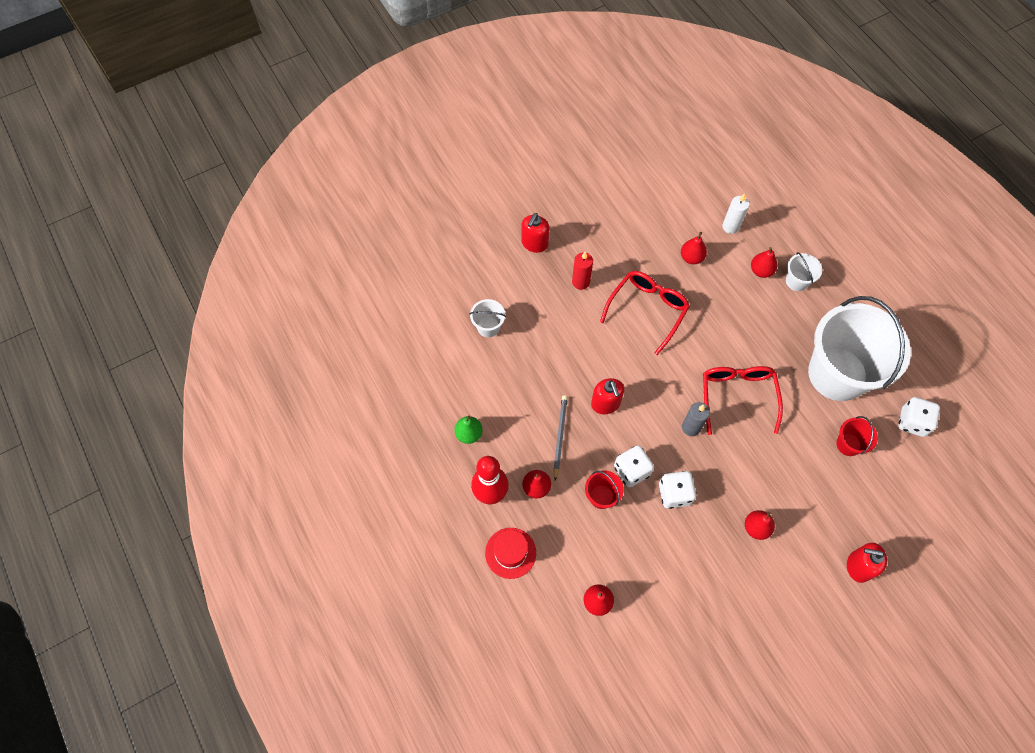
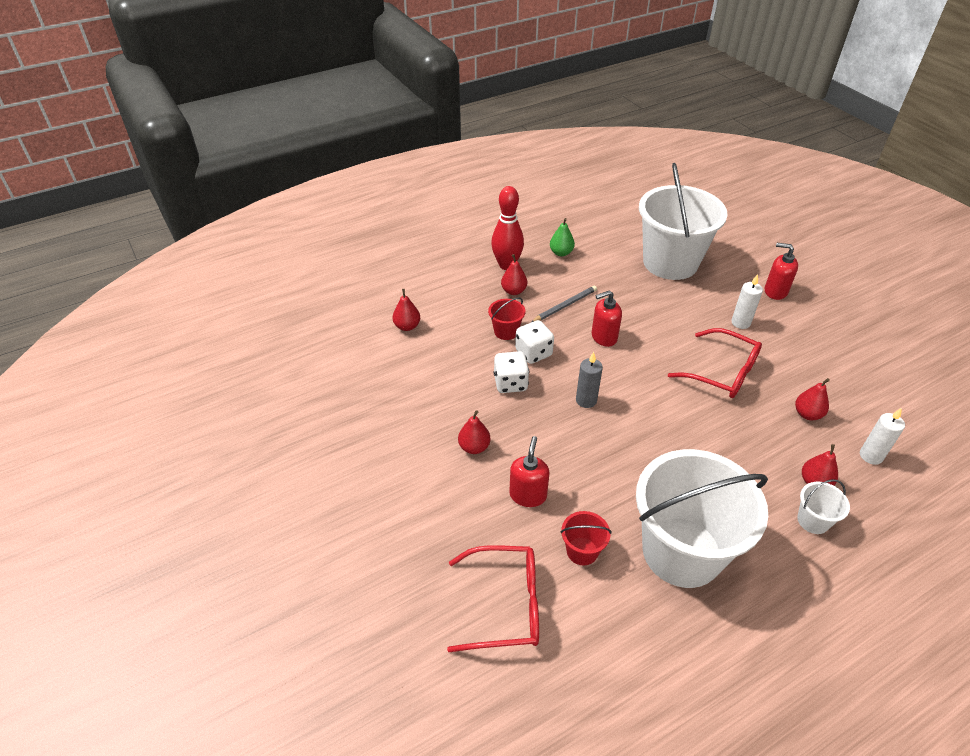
camera: 90 degrees right, 20 degrees down
white bucket [469,299,506,337] -> white bucket [639,163,727,280], size x2.49
red hat [485,528,536,579] -> none
grey pencil [553,396,568,481] -> grey pencil turned 45 degrees counterclockwise [531,286,597,322]
red candle [572,252,593,290] -> white candle [731,274,763,329]
red glasses [703,366,783,435] -> red glasses moved to [447,545,539,652]
red soap dispenser [847,543,887,583] -> red soap dispenser moved to [509,436,549,507]
white dice [898,397,940,437] -> none

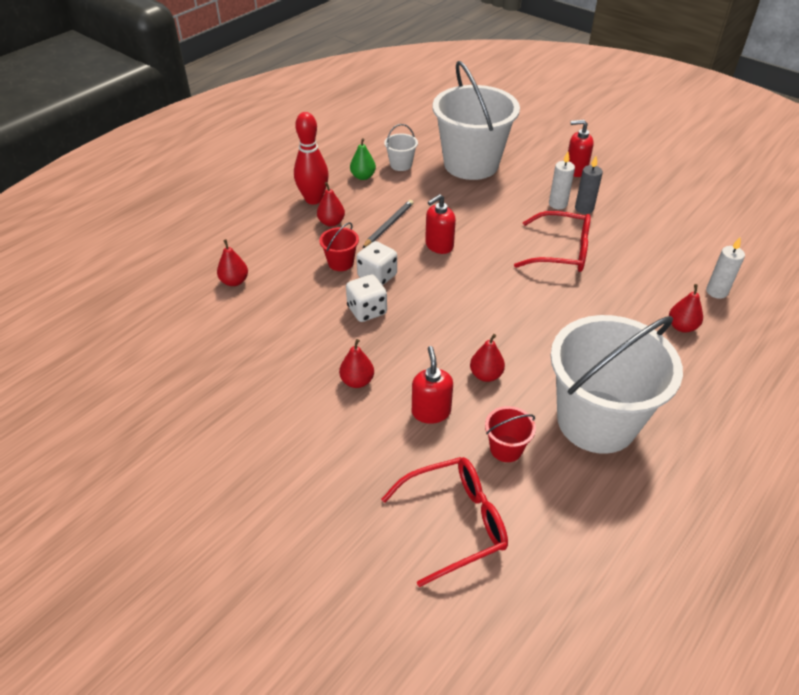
camera: 20 degrees left, 0 degrees up
grey candle [576,352,603,408] -> grey candle moved to [575,156,603,214]
red pear [795,378,830,420] -> red pear moved to [470,334,505,382]
white bucket [797,479,850,534] -> white bucket moved to [384,124,418,171]

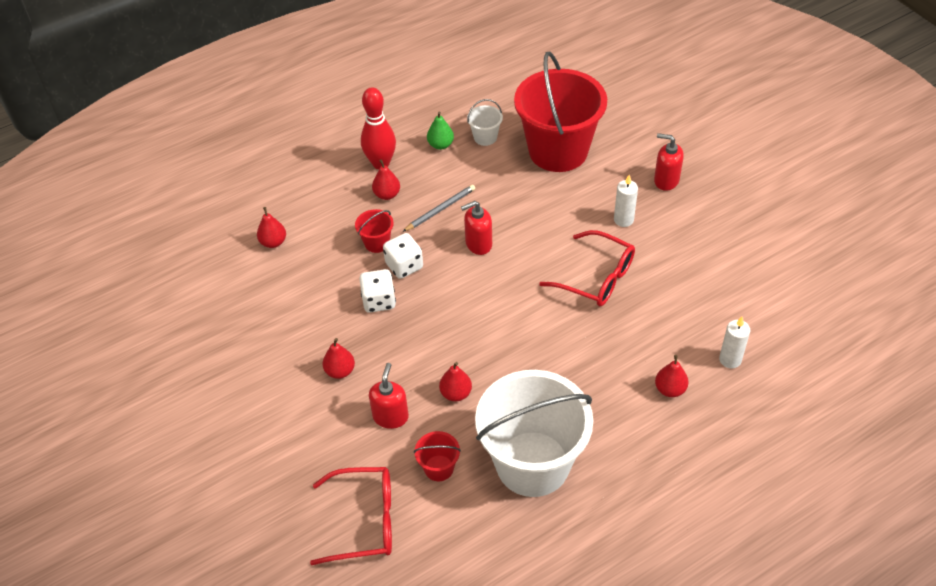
camera: 20 degrees right, 5 degrees up
white bucket [433,61,520,180] -> red bucket [514,52,607,172]
grey candle [575,156,603,214] -> none

